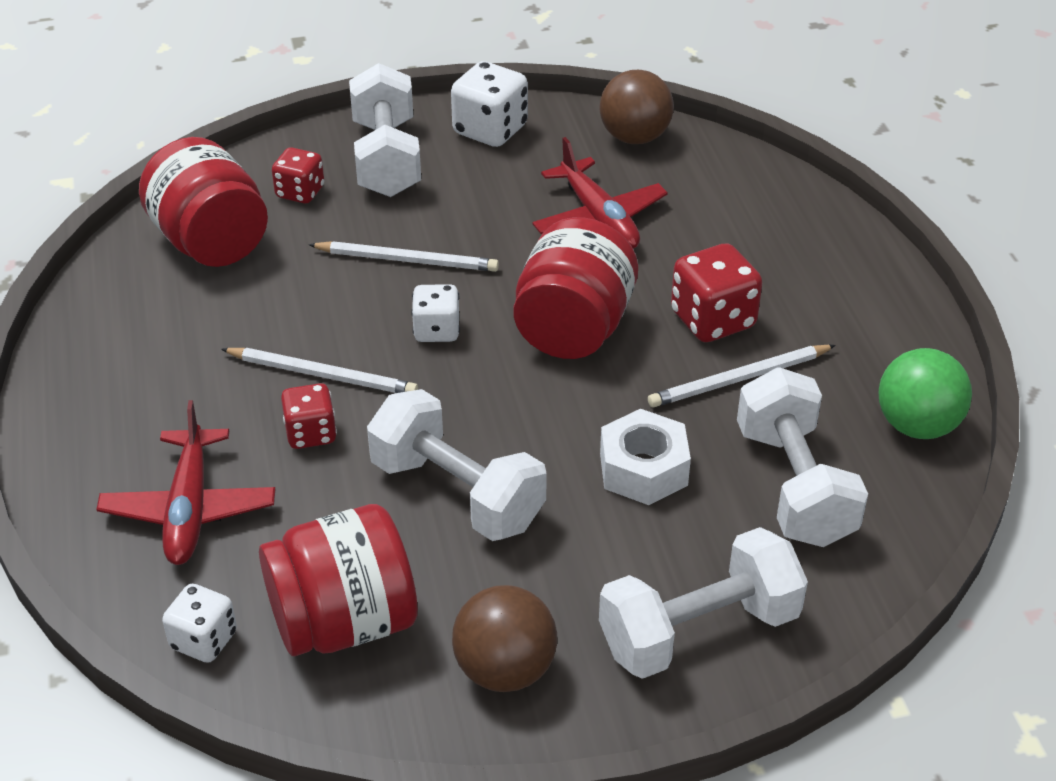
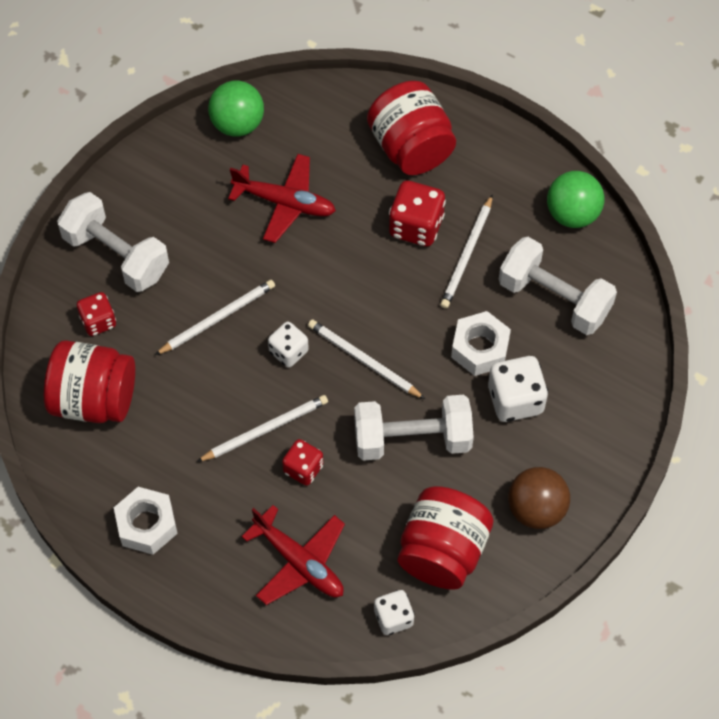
camera: 45 degrees left, 20 degrees up
white dice [451,61,528,147] -> white dice moved to [488,356,548,422]
red jar [513,217,638,359] -> red jar moved to [367,81,456,175]
white dumbbell [599,527,808,679] -> none
brown ball [600,70,674,144] -> green ball [208,80,264,137]
none -> white nut [114,487,178,555]
none -> white pencil [308,319,425,399]

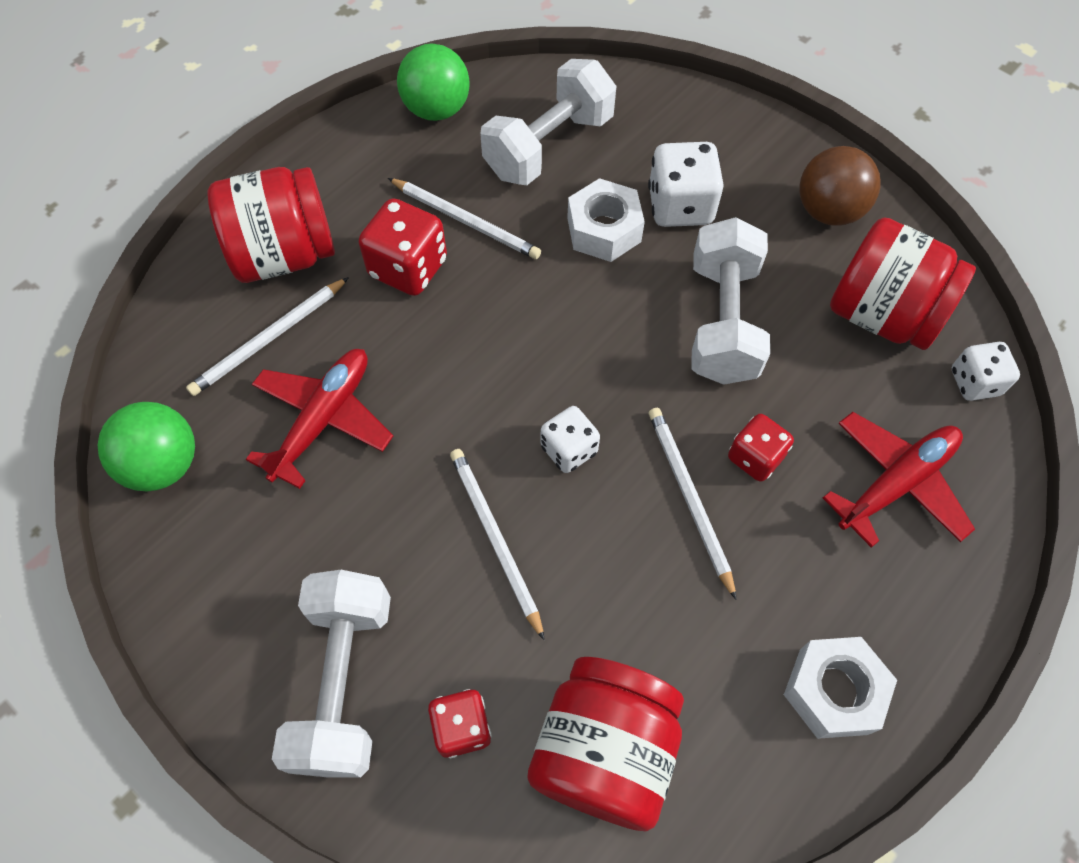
camera: 80 degrees left, 0 degrees up
white dumbbell [57,192,169,292] -> white dumbbell turned 45 degrees counterclockwise [272,570,391,778]
white pencil [308,319,425,399] -> white pencil moved to [186,277,349,396]

